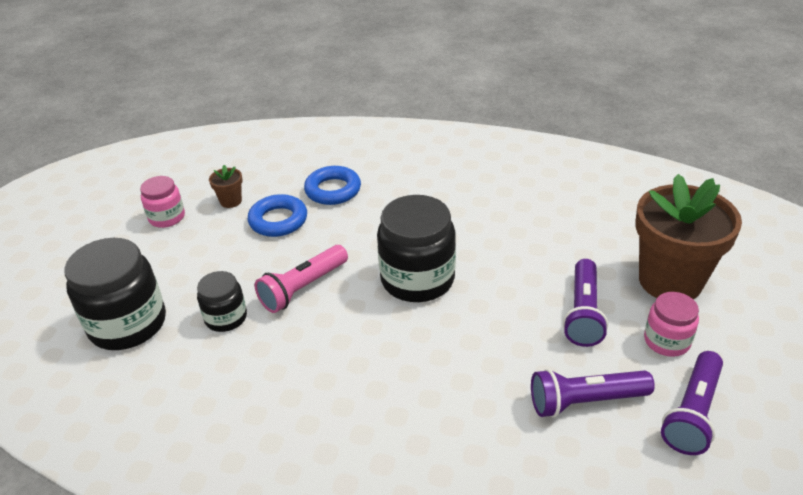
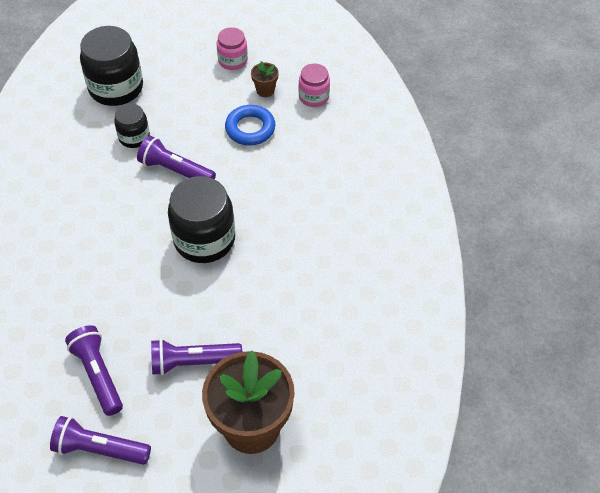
camera: 70 degrees right, 15 degrees up
pink flashlight [254,245,348,313] -> purple flashlight [137,135,216,179]
blue ring [304,166,361,205] -> none
pink jar [644,292,699,357] -> pink jar moved to [299,63,330,107]

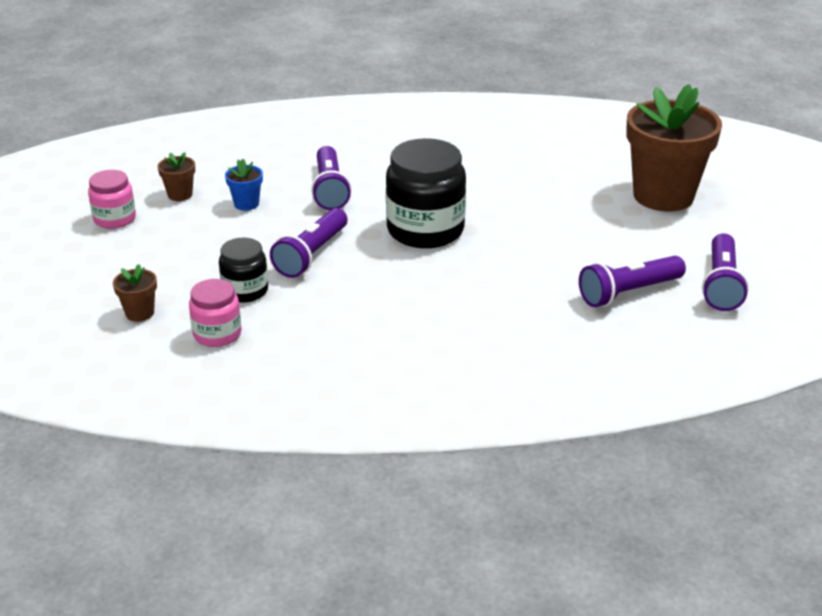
camera: 90 degrees left, 20 degrees down
black jar [80,26,143,106] -> brown flower pot [113,264,157,322]
purple flashlight [151,339,242,375] -> purple flashlight moved to [311,146,351,210]
blue ring [225,105,275,145] -> blue flower pot [225,159,263,211]
pink jar [299,63,330,107] -> pink jar moved to [189,279,242,347]

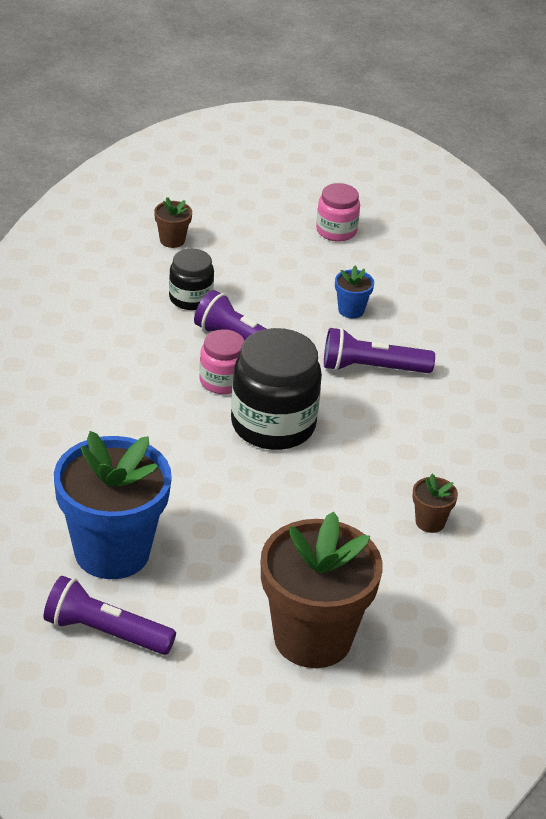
camera: 95 degrees right, 5 degrees up
brown flower pot [158,152,195,201] -> brown flower pot moved to [412,474,458,533]
pink jar [189,279,242,347] -> pink jar moved to [199,329,244,394]
purple flashlight [579,256,686,307] -> blue flower pot [54,431,172,579]

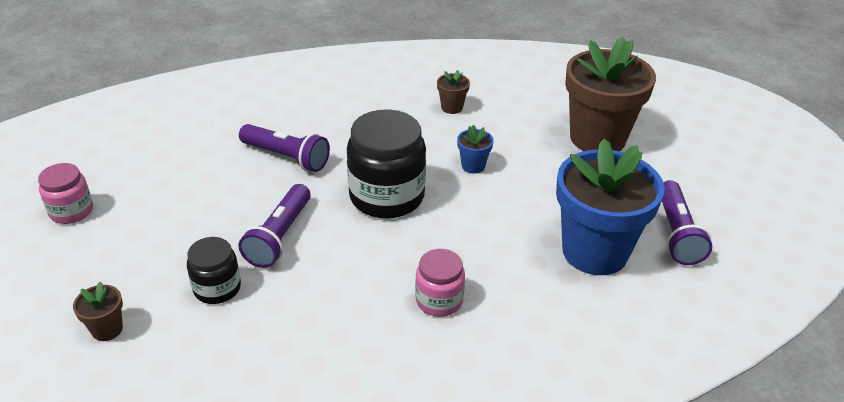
camera: 105 degrees left, 0 degrees up
pink jar [199,329,244,394] -> pink jar moved to [415,249,465,317]
purple flashlight [324,328,435,373] -> purple flashlight turned 45 degrees counterclockwise [239,124,330,172]
blue flower pot [335,266,374,318] -> blue flower pot moved to [457,125,494,174]

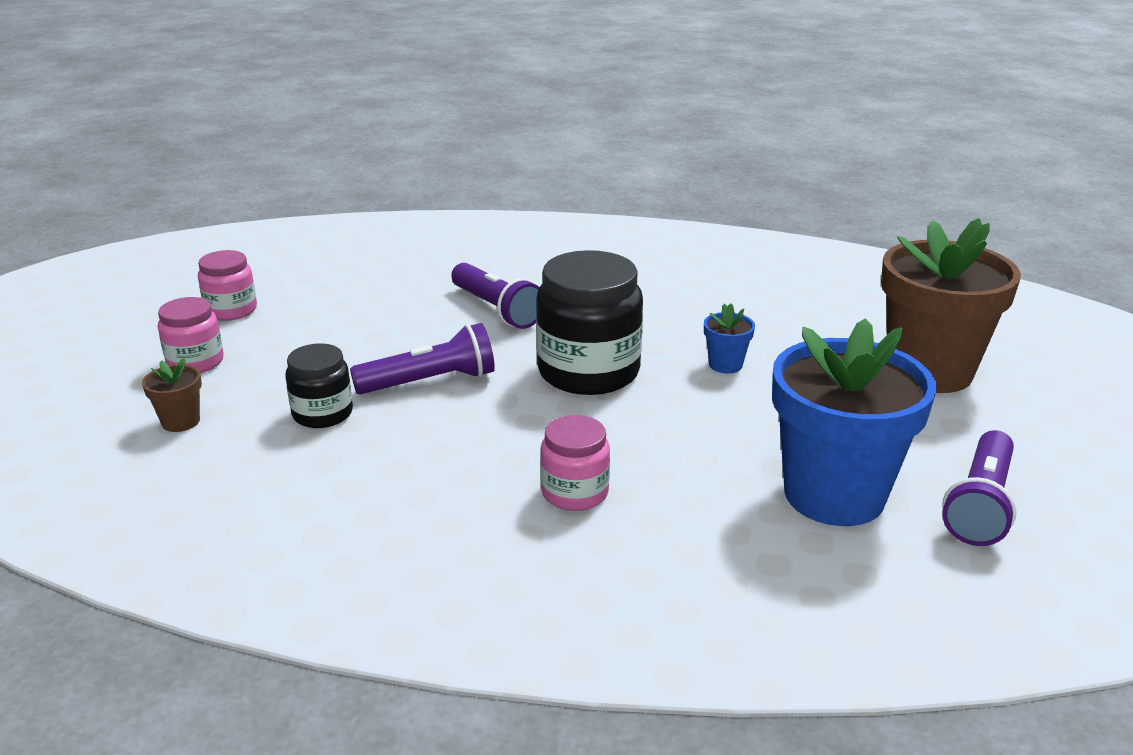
camera: 25 degrees right, 10 degrees down
purple flashlight [239,184,311,268] -> purple flashlight turned 150 degrees counterclockwise [350,323,495,394]
brown flower pot [437,70,470,114] -> none
none -> pink jar [158,297,224,373]

